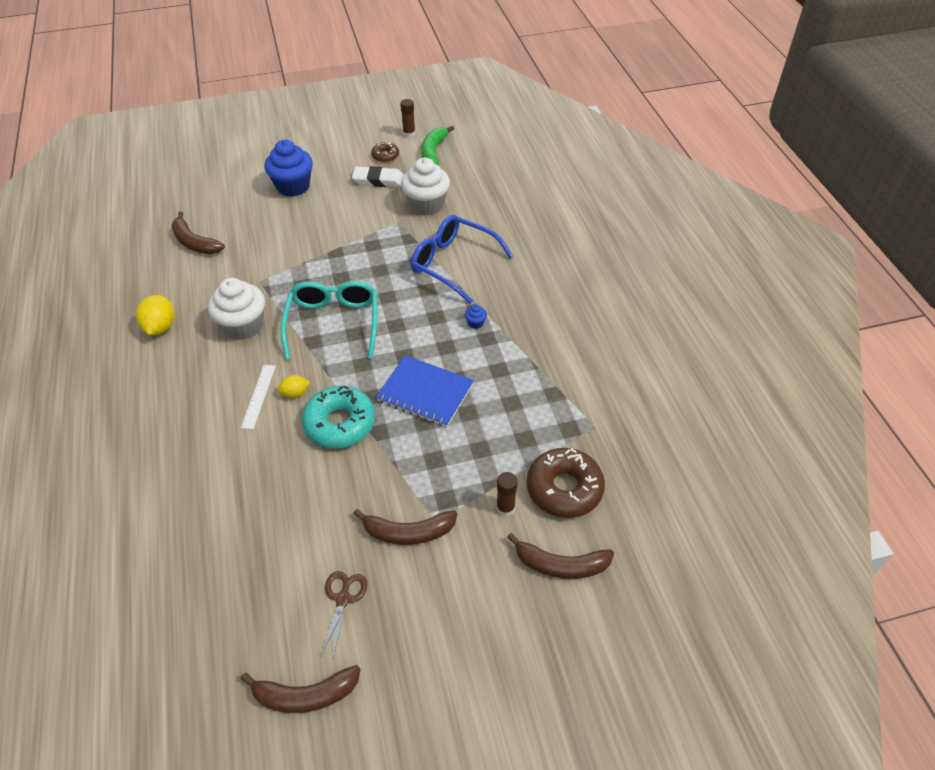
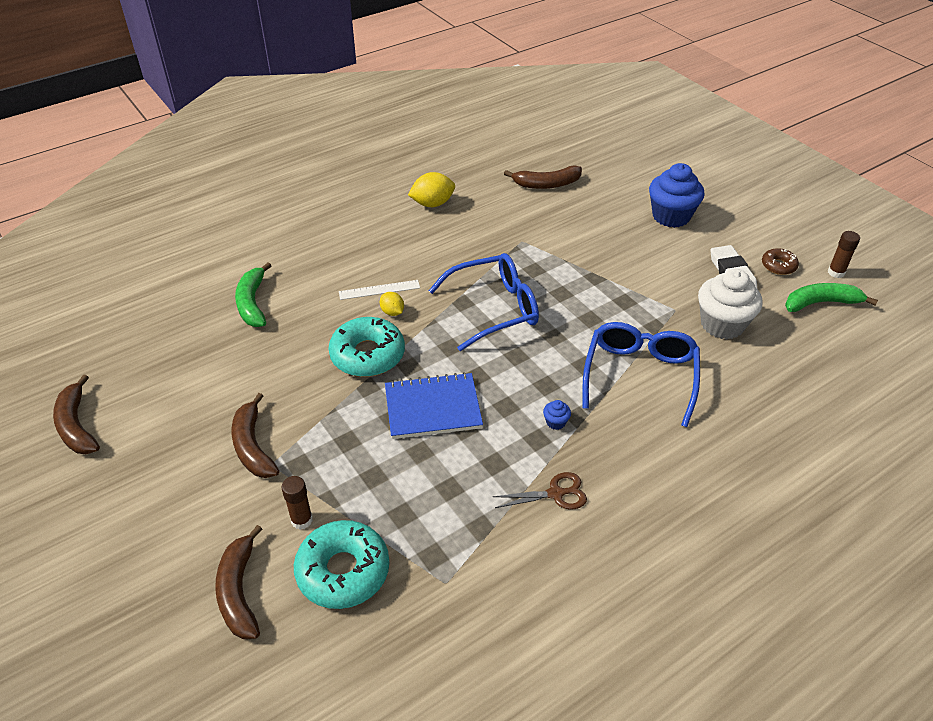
camera: 70 degrees right, 5 degrees down
brown banana [171,211,225,254] -> brown banana turned 120 degrees counterclockwise [504,165,582,189]
white cupcake [208,278,265,340] -> none
turquoise glasses [281,281,377,360] -> blue glasses [428,253,539,351]
brown scissors [320,571,368,658] -> brown scissors moved to [493,472,587,509]
blue notebook [376,355,474,427] -> blue notebook turned 75 degrees clockwise [385,372,483,439]
brown donut [527,448,605,518] -> turquoise donut [294,520,389,609]
none -> green banana [235,262,272,327]

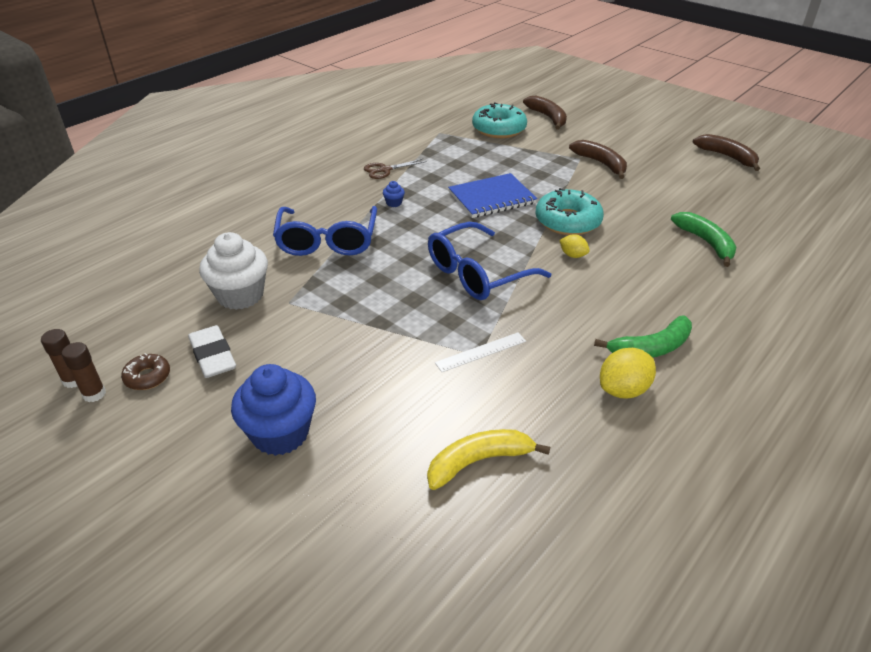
camera: 165 degrees right, 5 degrees down
brown glue stick [282,476,313,530] -> brown glue stick moved to [62,342,106,402]
white ruler [339,280,420,300] -> white ruler moved to [435,332,526,372]
brown banana [504,165,582,189] -> yellow banana [427,429,550,490]
green banana [785,283,878,312] -> green banana moved to [594,315,692,357]

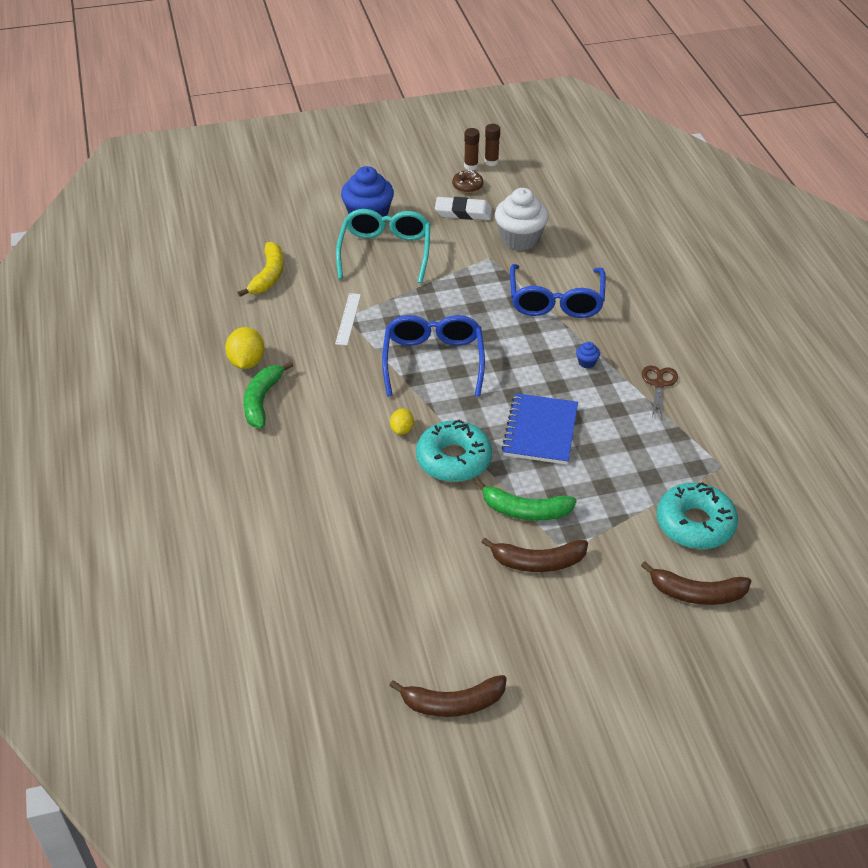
camera: 125 degrees right, 5 degrees up
blue glasses [273,206,377,256] -> blue glasses turned 120 degrees counterclockwise [510,264,606,318]
yellow lemon [559,234,590,258] -> yellow lemon turned 60 degrees counterclockwise [390,408,414,435]
green banana [671,212,736,267] -> green banana moved to [475,480,577,521]
none -> turquoise glasses [336,209,430,283]

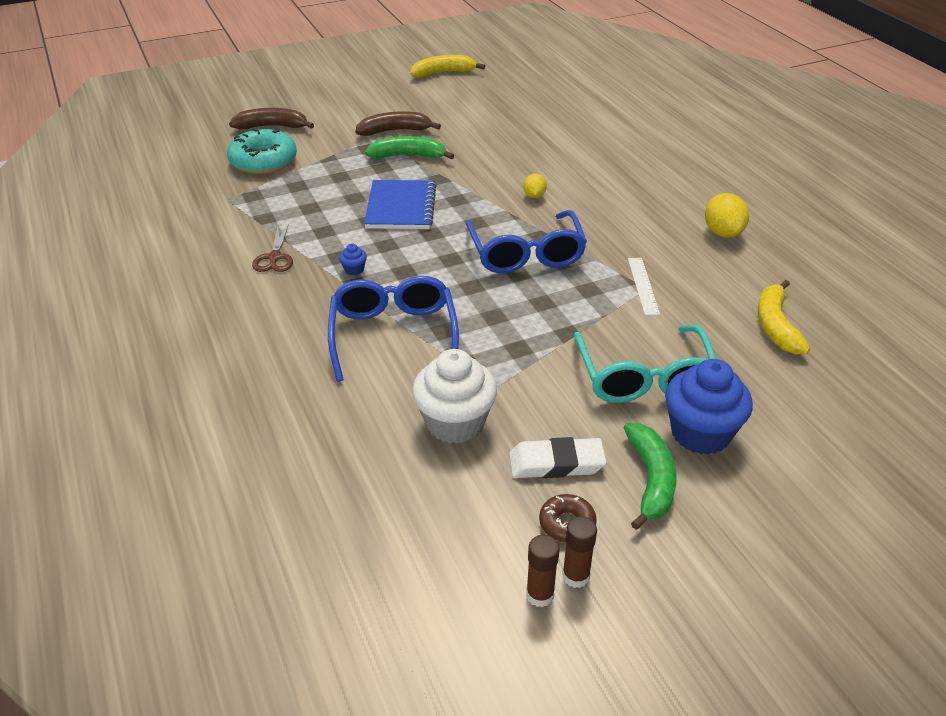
camera: 170 degrees right, 5 degrees down
green banana [243,361,293,428] -> green banana moved to [624,423,677,530]
brown banana [389,675,507,717] -> yellow banana [410,55,485,77]
turquoise donut [416,419,492,482] -> none

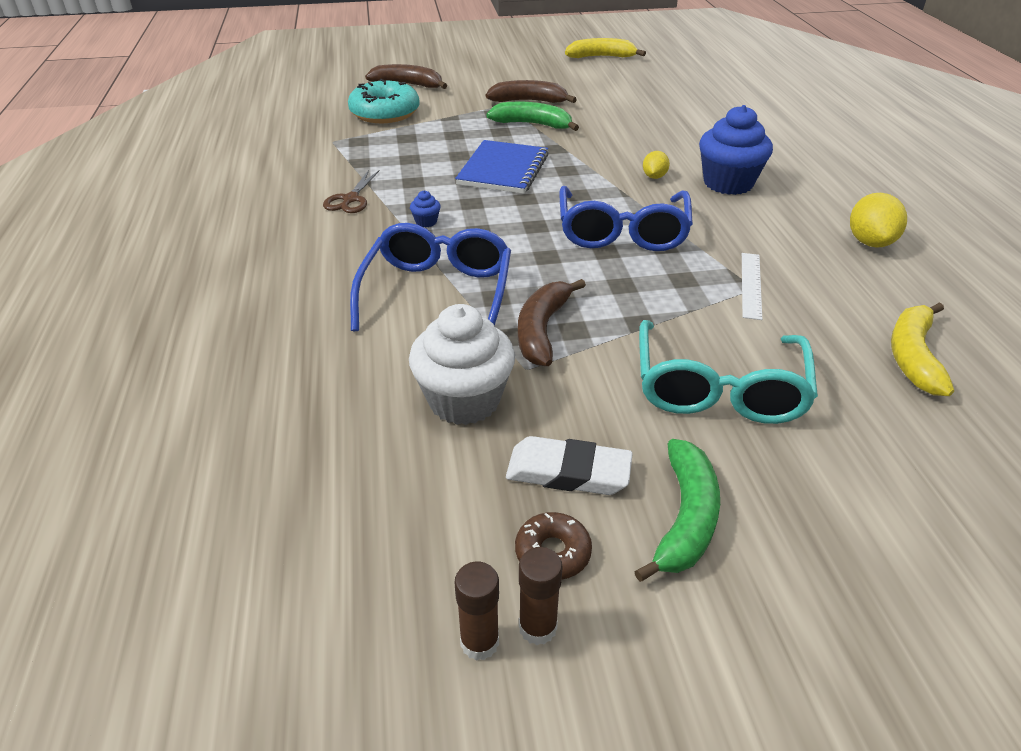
camera: 15 degrees right, 0 degrees up
blue cupcake [665,359,753,455] -> blue cupcake moved to [699,105,773,195]
none -> brown banana [518,279,586,366]

